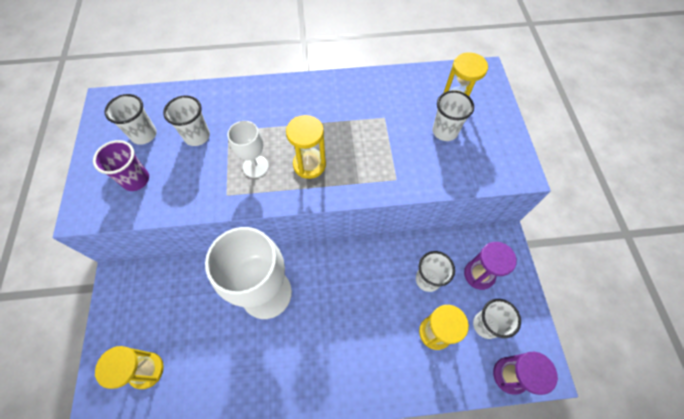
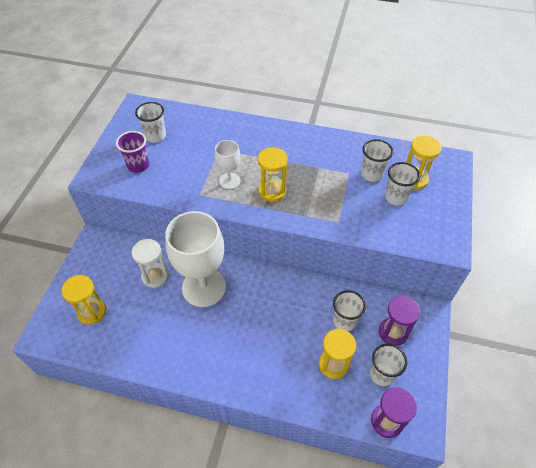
camera: 20 degrees right, 10 degrees down
white cup [163,95,210,146] -> white cup moved to [361,139,393,182]
none -> white hourglass [132,239,169,288]

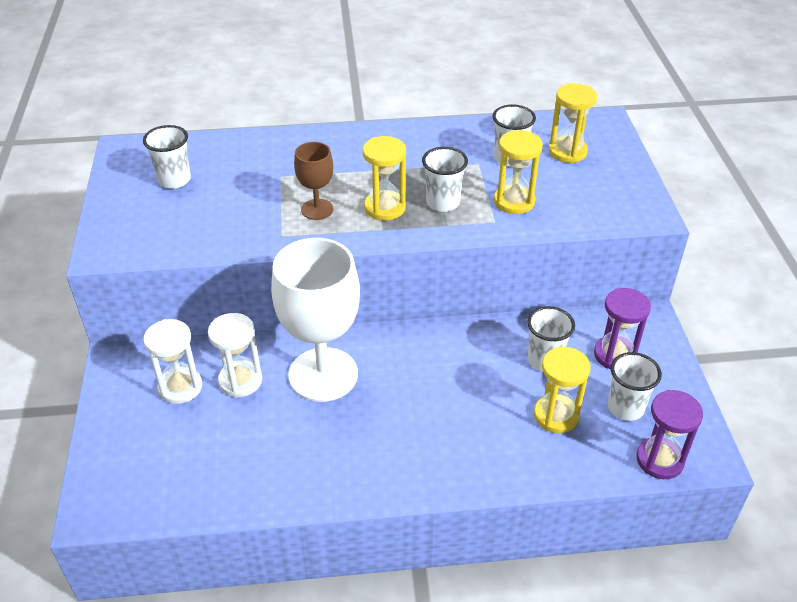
camera: 20 degrees left, 10 degrees down
yellow hourglass [62,275,106,325] -> yellow hourglass moved to [494,130,543,214]
purple cup [116,131,149,173] -> none
white goblet [214,140,241,189] -> brown goblet [294,142,334,220]
white cup [385,162,420,206] -> white cup moved to [422,147,468,212]
none -> white hourglass [143,319,202,404]

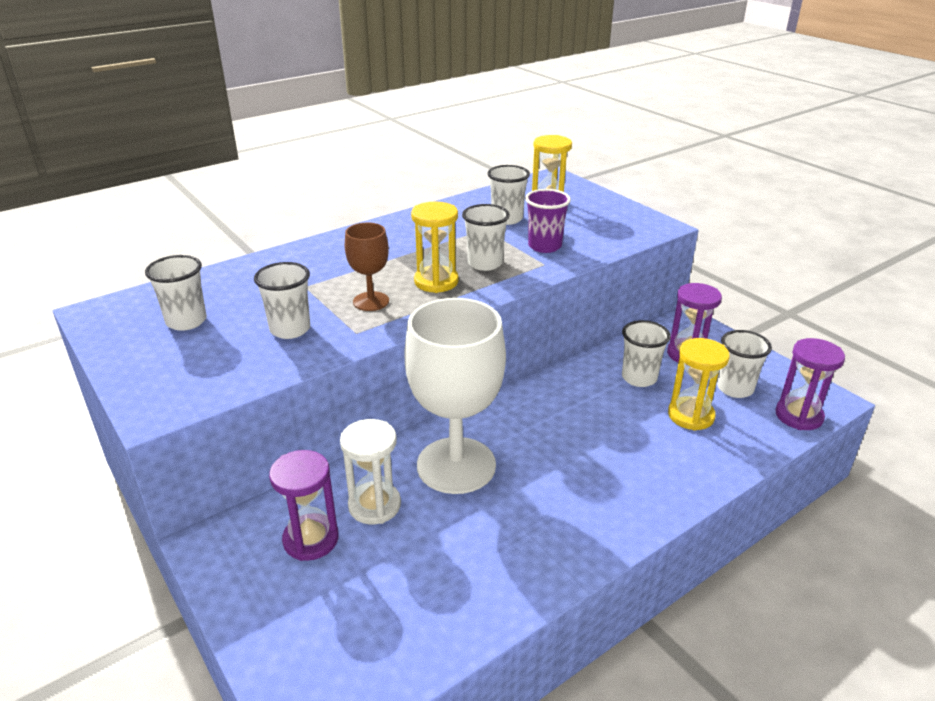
camera: 30 degrees left, 10 degrees down
white hourglass [143,319,202,404] -> purple hourglass [269,450,339,561]
yellow hourglass [494,130,543,214] -> purple cup [525,189,571,253]
none -> white cup [254,262,310,339]

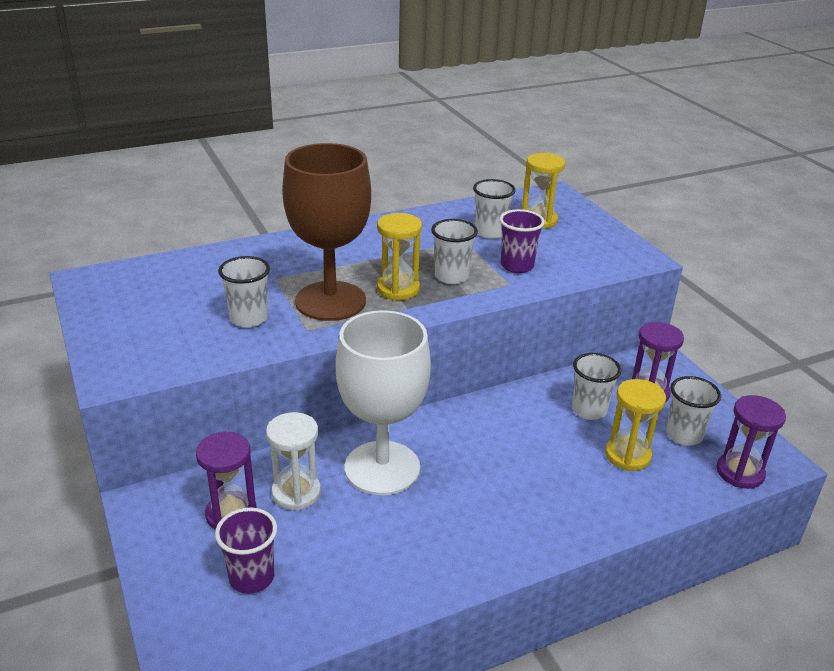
camera: 10 degrees right, 0 degrees up
white cup [145,255,207,331] -> none
brown goblet [345,223,389,311] -> brown goblet [282,143,371,321], size x2.06
none -> purple cup [215,508,277,594]

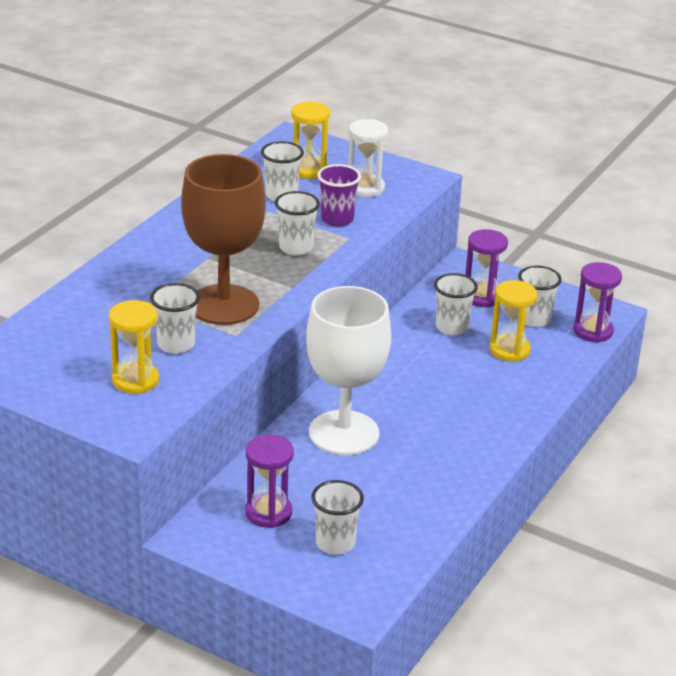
camera: 35 degrees left, 0 degrees up
purple cup [215,508,277,594] -> white cup [311,480,364,555]
white hourglass [266,412,321,511] -> white hourglass moved to [348,119,388,198]
yellow hourglass [377,213,422,301] -> yellow hourglass moved to [109,300,159,394]

